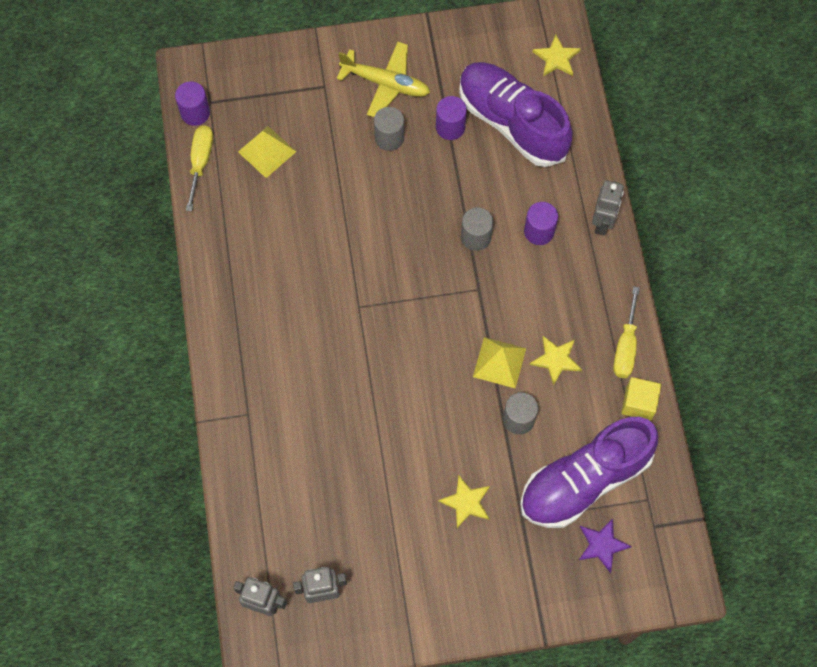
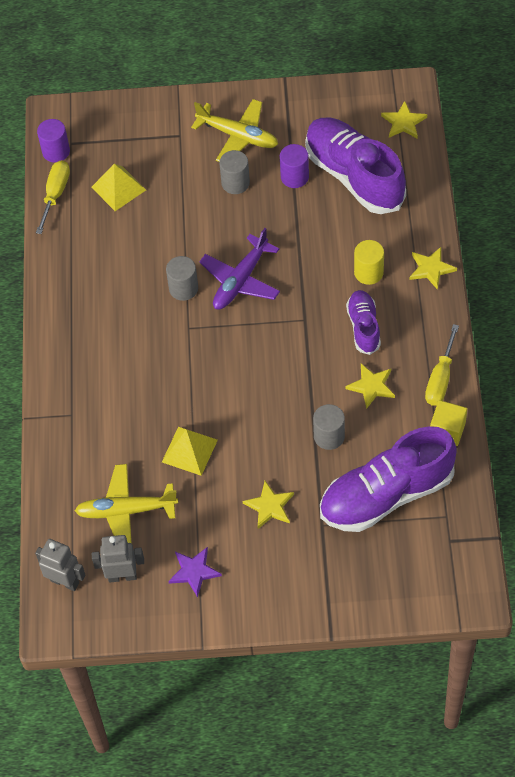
camera: 10 degrees right, 10 degrees down
grey cylinder [461,207,493,251] -> grey cylinder moved to [166,256,198,301]
yellow pyramid [473,337,526,389] -> yellow pyramid moved to [162,427,218,476]
purple cylinder [524,202,558,245] -> yellow cylinder [354,240,384,285]
purple star [579,518,632,573] -> purple star moved to [168,547,222,597]
grey robot [592,180,624,235] -> yellow star [410,247,457,290]
none -> yellow plane [75,464,178,543]
none -> purple plane [199,228,280,309]
none -> purple shoe [346,290,381,355]

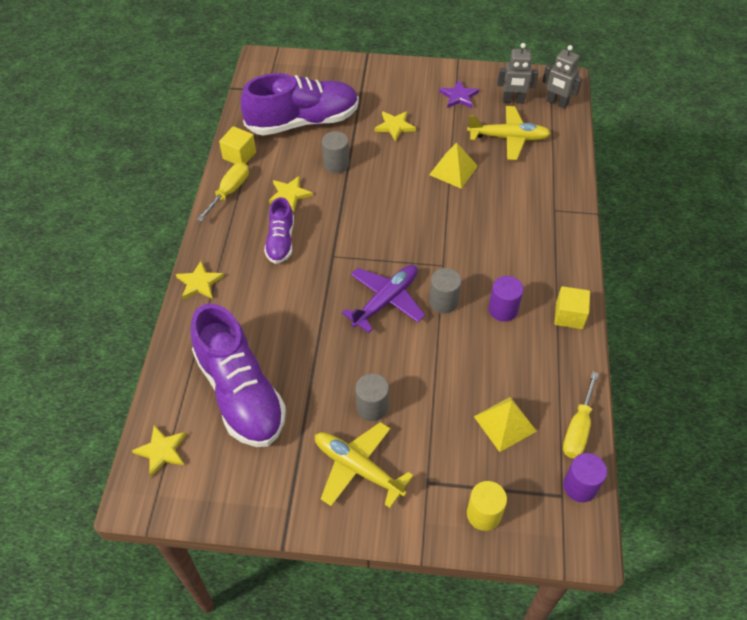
camera: 175 degrees left, 5 degrees down
purple cylinder [280,144,309,188] -> purple cylinder moved to [489,276,523,322]
yellow cylinder [354,240,384,285] -> yellow cylinder moved to [467,481,507,531]
none -> yellow cube [554,286,590,329]

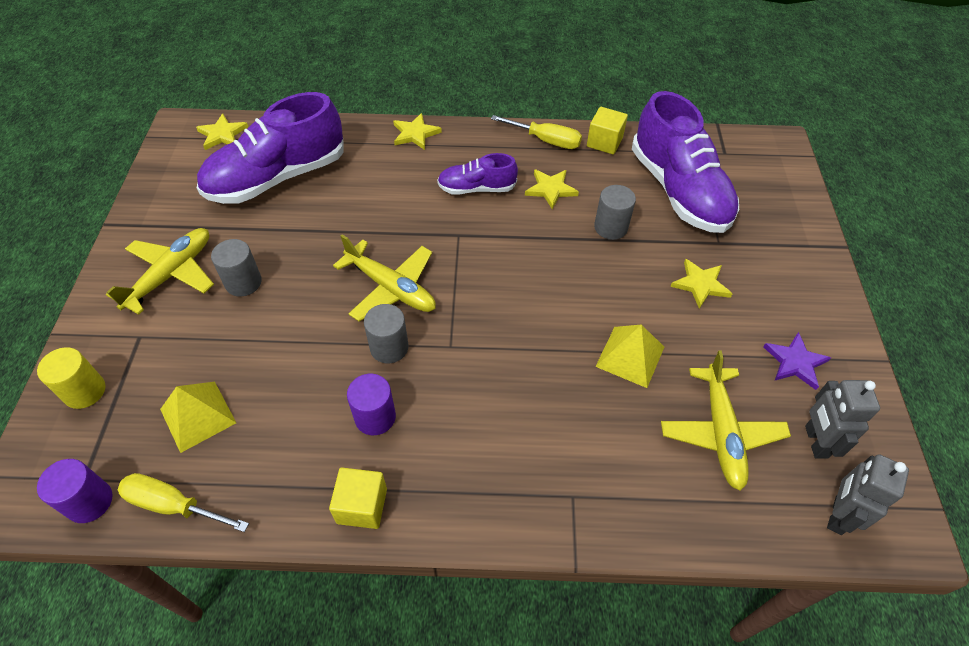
camera: 85 degrees right, 0 degrees up
purple plane [342,265,425,333] -> yellow plane [333,234,436,321]

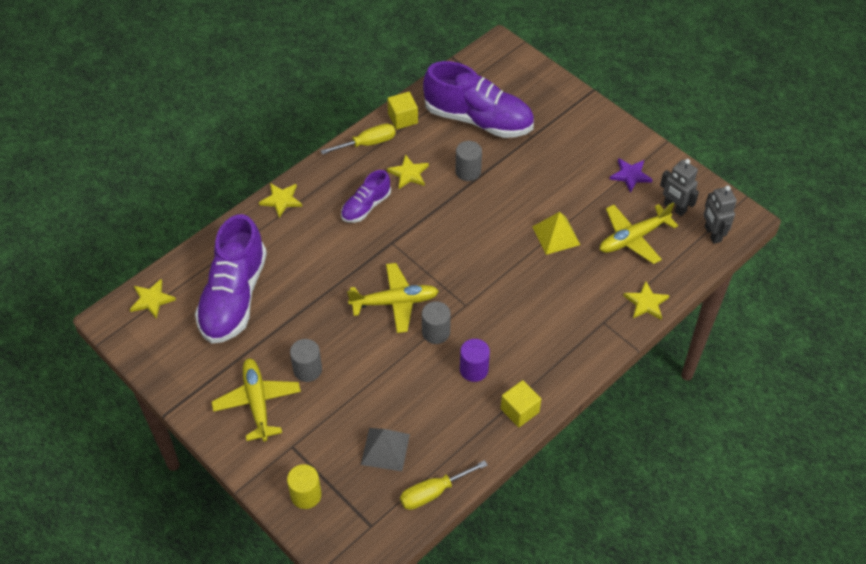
camera: 45 degrees left, 0 degrees up
purple cylinder [37,459,112,523] -> none
yellow pyramid [160,382,236,453] -> grey pyramid [361,428,410,471]
yellow plane [661,351,791,491] -> yellow plane turned 105 degrees clockwise [600,203,678,264]
yellow star [670,259,733,309] -> yellow star moved to [623,281,670,320]

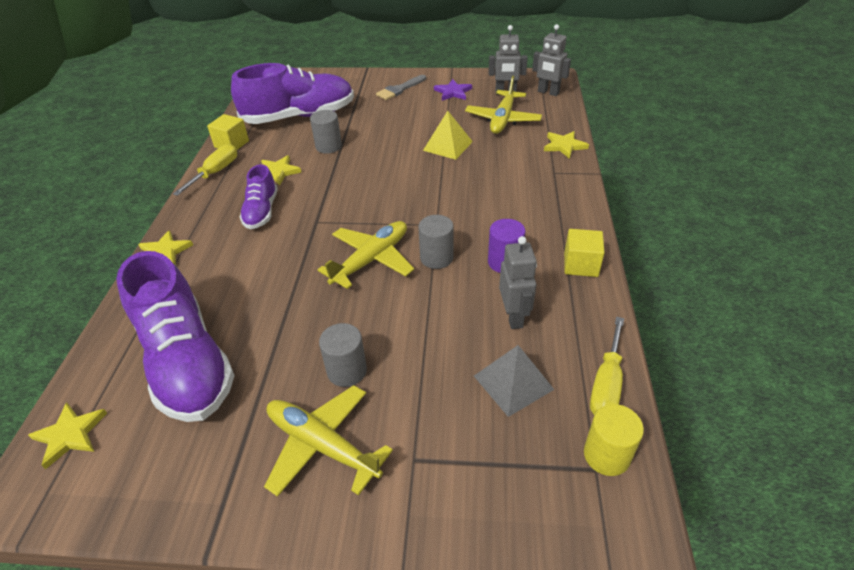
camera: 40 degrees left, 10 degrees down
yellow cylinder [287,464,322,509] -> yellow cylinder moved to [584,404,644,476]
none -> grey brush [376,75,426,100]
none -> grey robot [499,236,537,329]

